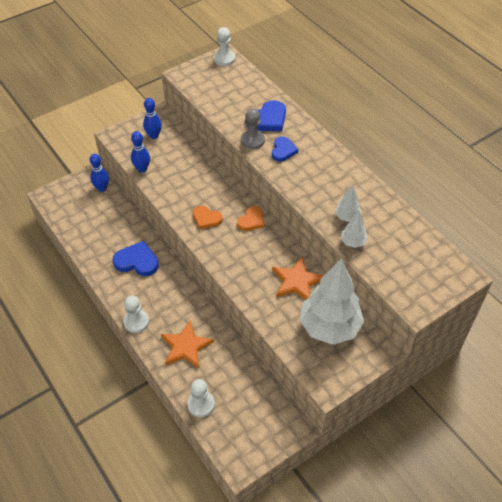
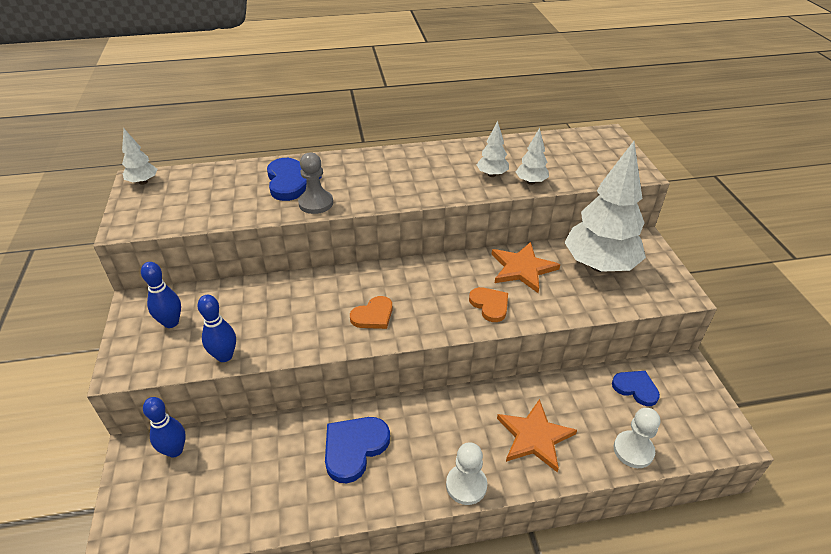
camera: 65 degrees left, 10 degrees down
white pawn [214,27,235,66] -> white tree [122,129,157,185]
orange heart [237,206,265,231] -> orange heart moved to [469,287,508,322]
blue heart [272,136,298,161] -> blue heart moved to [612,371,660,406]

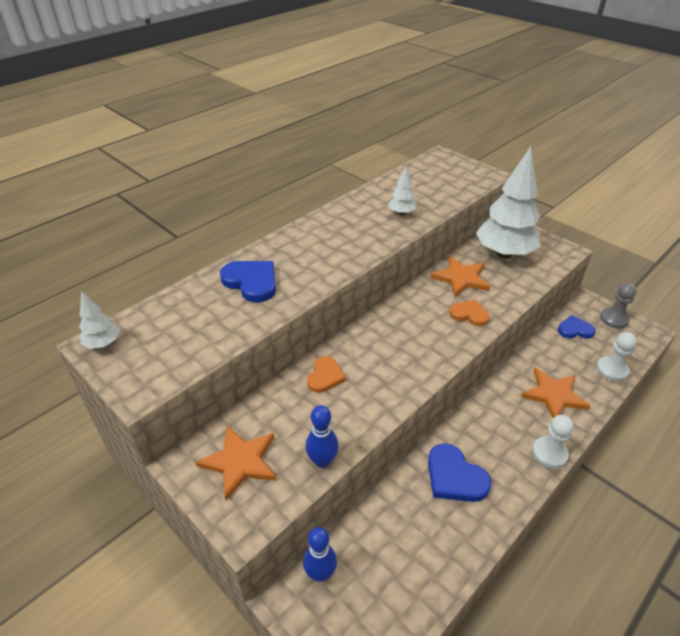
camera: 35 degrees left, 0 degrees up
blue bowling pin [141,262,181,328] -> orange star [195,426,276,500]
grey pawn [298,152,333,214] -> grey pawn moved to [600,282,637,329]
blue heart [325,417,390,483] -> blue heart turned 45 degrees counterclockwise [428,443,492,502]
orange heart [350,296,393,329] -> orange heart moved to [307,356,346,393]
white tree [516,128,549,185] -> none

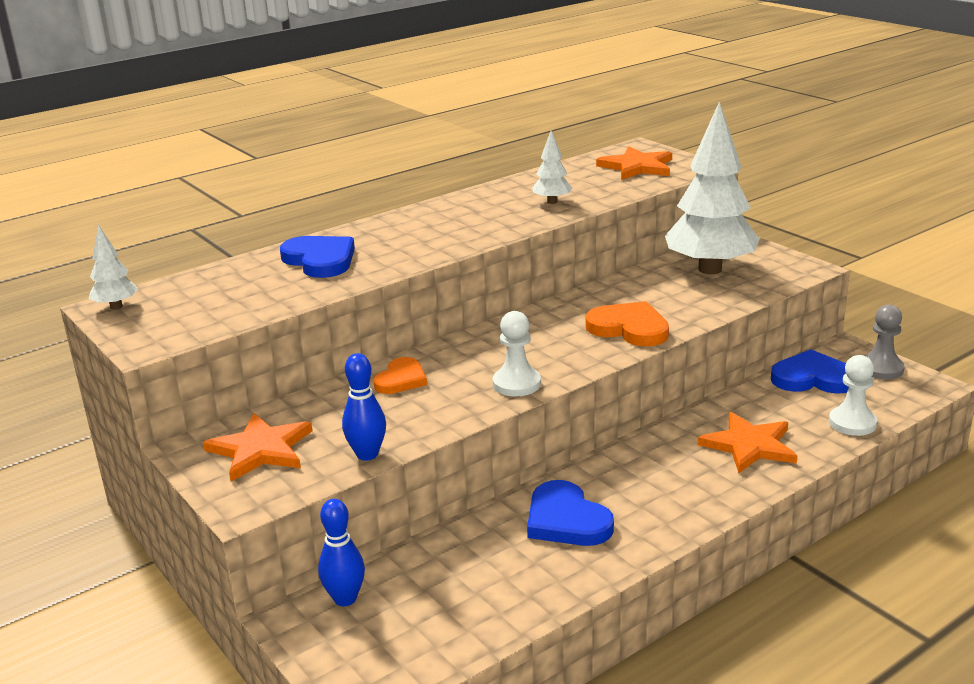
camera: 10 degrees right, 15 degrees down
orange star [430,256,491,297] -> orange star moved to [596,146,672,180]
orange heart [449,299,490,326] -> orange heart [585,301,669,347], size x1.51
white pawn [532,415,574,468] -> white pawn moved to [493,311,541,396]
blue heart [558,315,596,339] -> blue heart [771,349,849,394], size x1.51

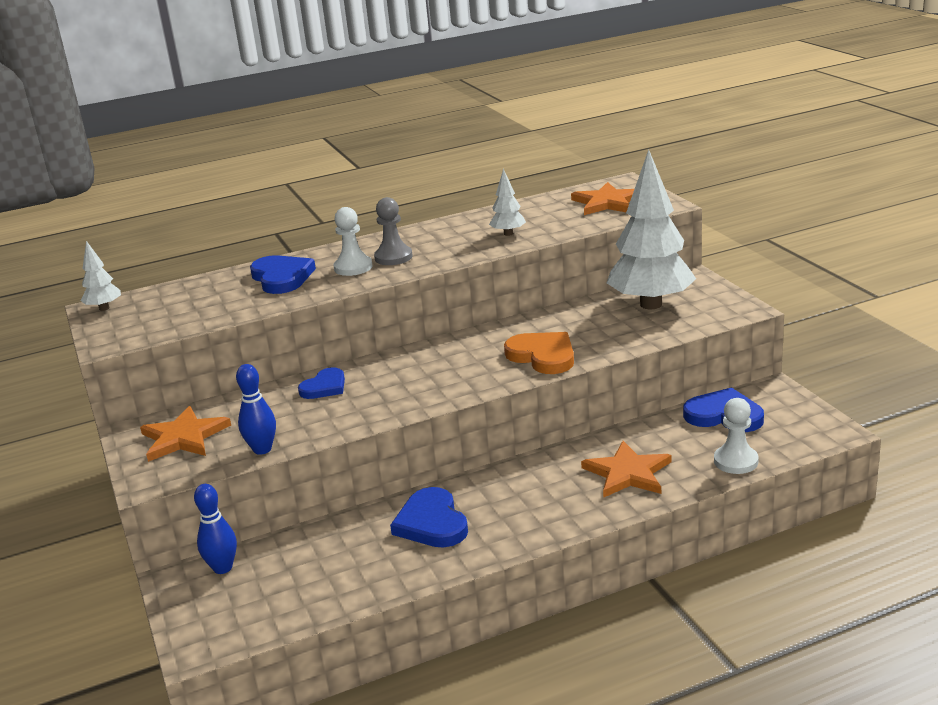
camera: 15 degrees right, 0 degrees up
orange heart [373,357,427,394] -> blue heart [298,367,345,399]
white pawn [493,311,541,396] -> white pawn moved to [334,207,372,276]
grey pawn [865,305,905,380] -> grey pawn moved to [374,197,413,265]

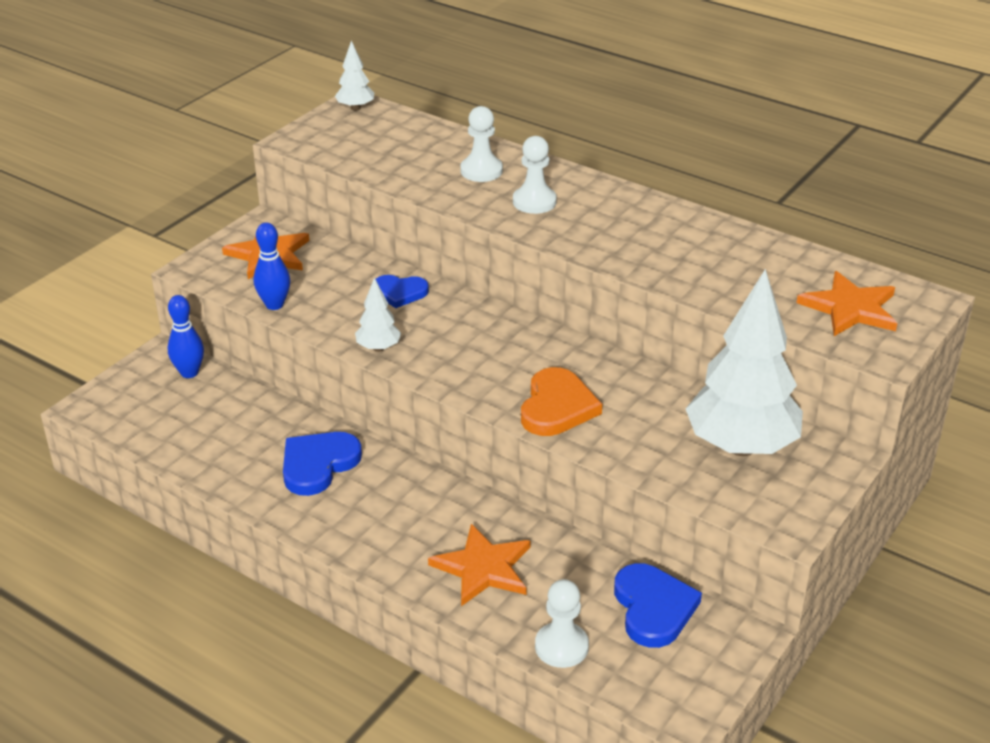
camera: 55 degrees right, 10 degrees up
blue heart [250,255,316,294] -> white pawn [460,106,503,182]
grey pawn [374,197,413,265] -> none
white tree [489,169,526,236] -> white tree moved to [355,278,401,352]

